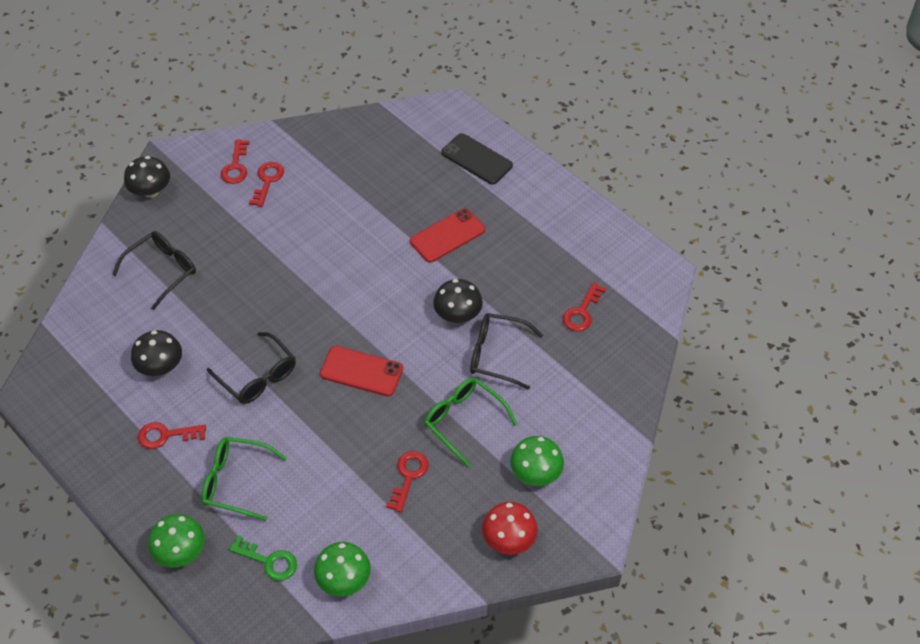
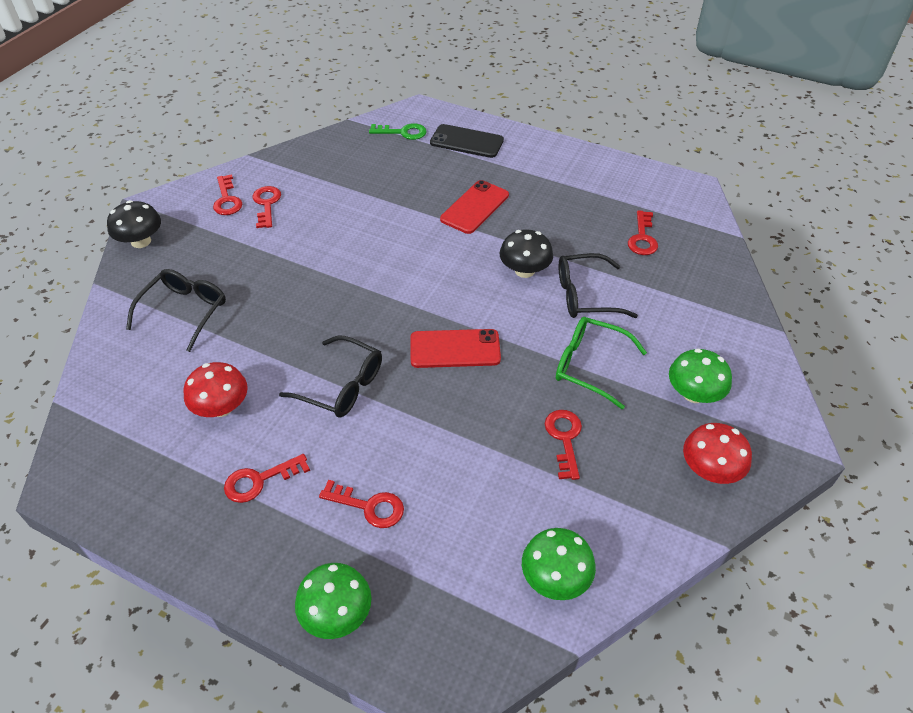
camera: 20 degrees left, 5 degrees down
black mushroom [131,330,182,376] -> red mushroom [184,362,248,417]
green glasses [202,437,287,521] -> red key [319,480,404,528]
green key [229,536,297,581] -> green key moved to [369,123,427,140]

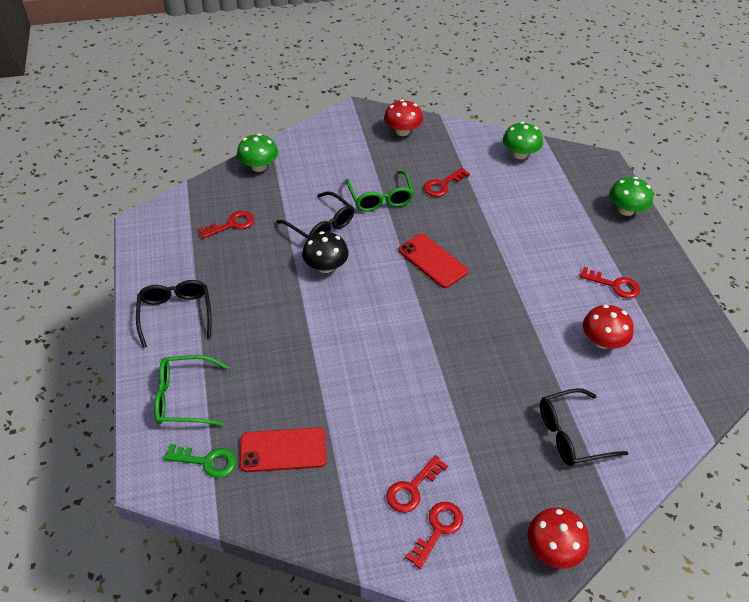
camera: 130 degrees left, 0 degrees up
black mushroom [107,200,161,248] -> red mushroom [527,508,589,569]
black glasses [279,336,382,418] -> black glasses moved to [136,280,212,348]
red key [319,480,404,528] -> none
green key [369,123,427,140] -> green key turned 135 degrees clockwise [164,444,236,478]
black phone [430,124,504,158] -> green glasses [154,355,229,426]
red phone [440,180,509,234] -> red phone moved to [240,428,327,472]
green mushroom [669,349,732,403] -> green mushroom moved to [237,134,278,172]

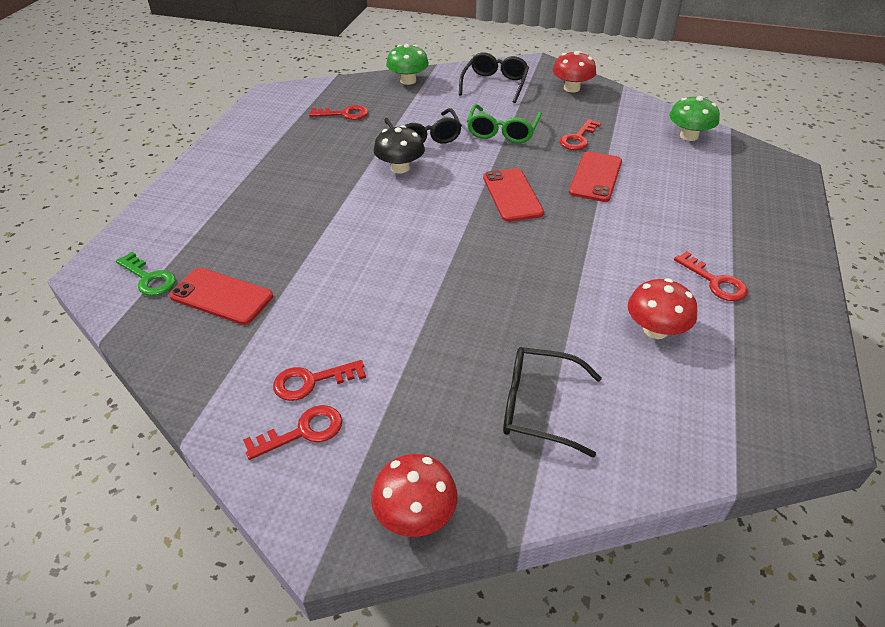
camera: 30 degrees right, 5 degrees down
black glasses [136,280,212,348] -> black glasses moved to [459,53,529,103]
green glasses [154,355,229,426] -> none
red key [424,167,470,197] -> red key turned 45 degrees counterclockwise [560,119,601,150]
green mushroom [609,177,653,216] -> none
none -> red phone [569,151,622,202]

